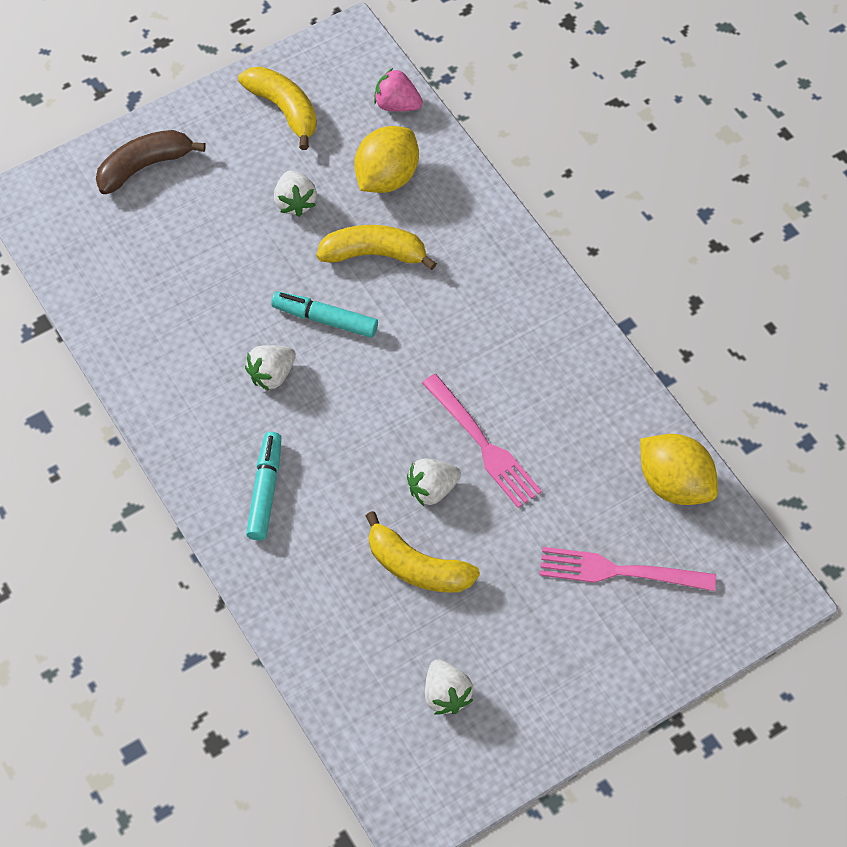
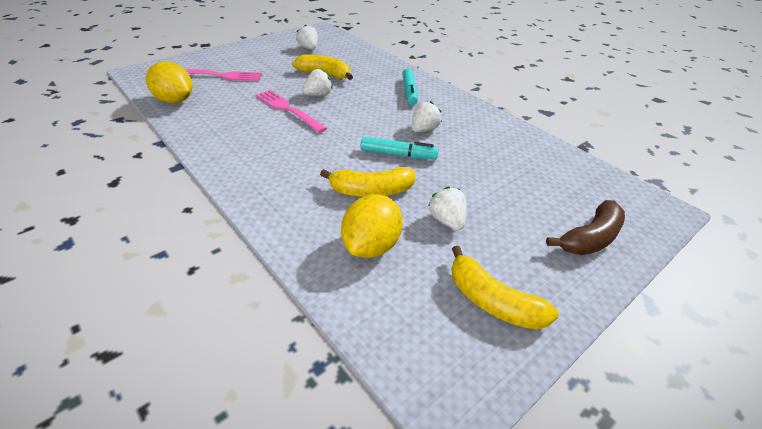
camera: 170 degrees right, 20 degrees down
pink strawberry [374,68,423,111] -> none

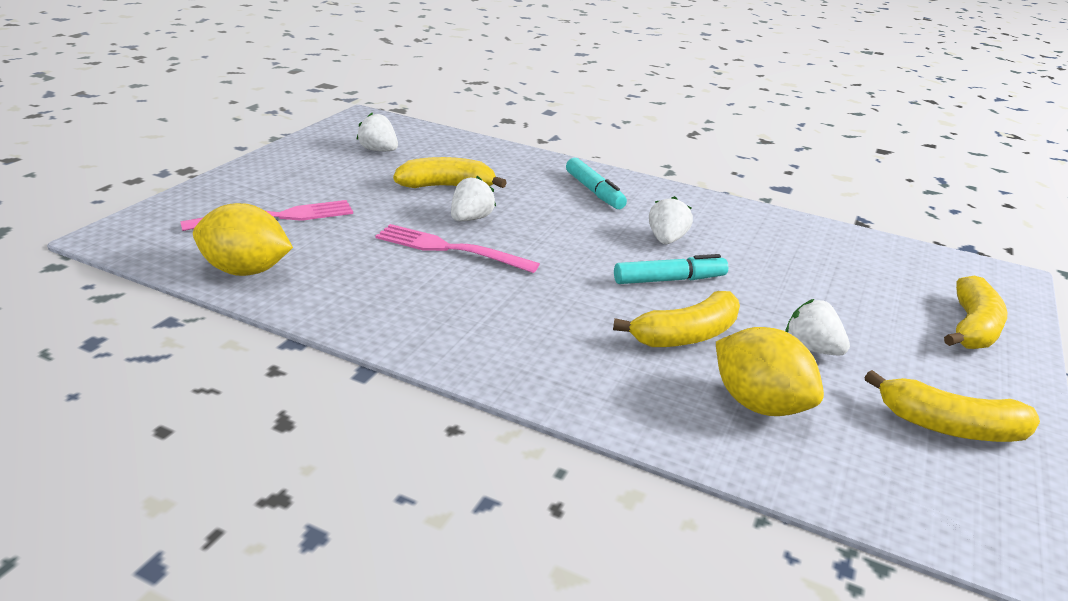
camera: 25 degrees left, 10 degrees down
yellow lemon [341,194,403,258] -> yellow lemon turned 45 degrees counterclockwise [716,327,824,416]
brown banana [546,200,625,255] -> yellow banana [944,276,1007,349]

